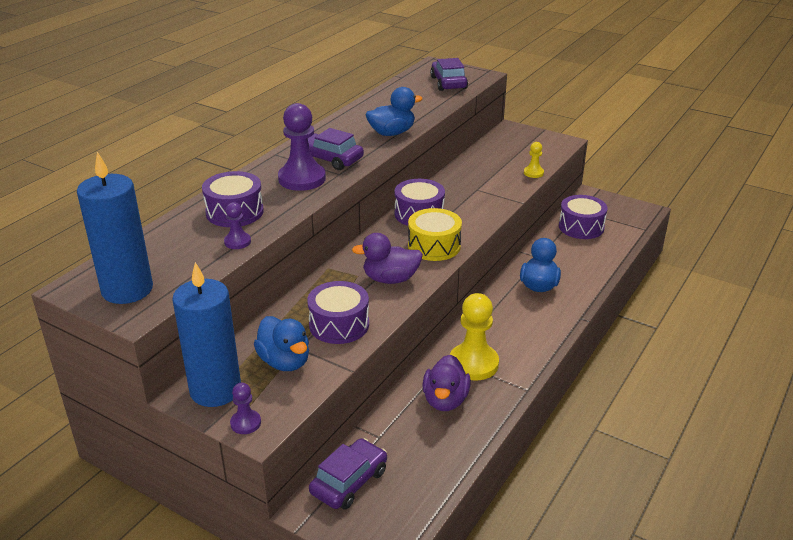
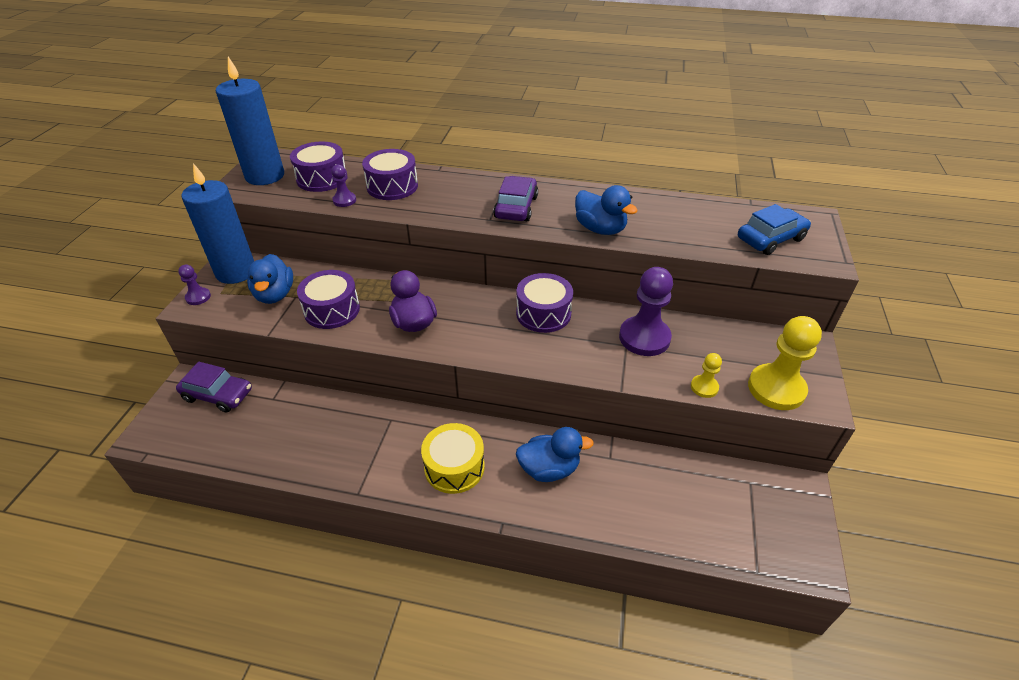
camera: 70 degrees right, 10 degrees up
blue duck [254,316,309,371] -> blue duck turned 45 degrees counterclockwise [247,254,293,304]
purple pawn [278,103,326,191] -> purple pawn moved to [619,267,673,356]
yellow drum [408,208,462,261] -> yellow drum moved to [421,423,485,494]
purple duck [422,355,471,411] -> none
purple car [430,58,468,91] -> blue car [738,204,811,255]
yellow pawn [450,293,499,381] -> yellow pawn moved to [748,316,822,410]
purple drum [559,195,608,239] -> purple drum moved to [290,141,348,192]

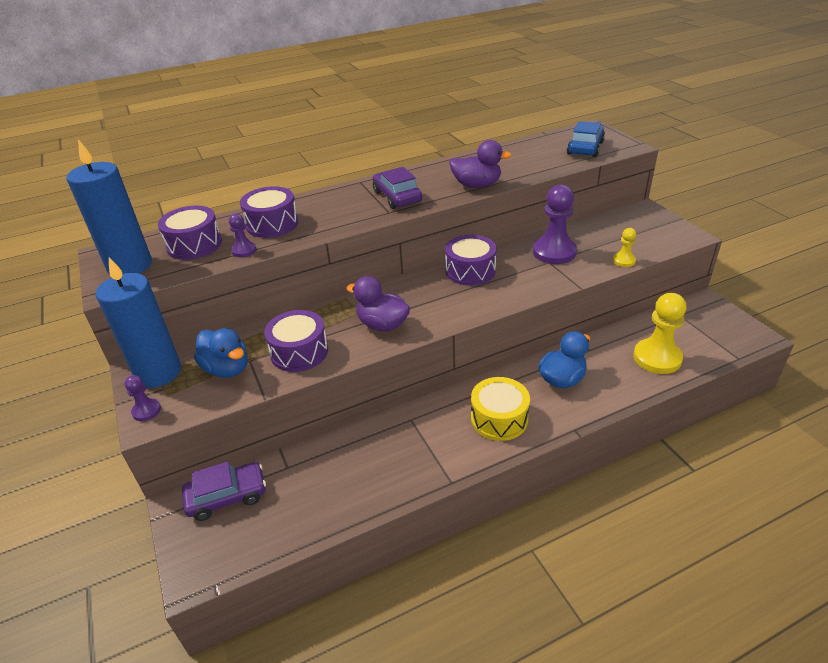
camera: 35 degrees left, 5 degrees down
blue duck [575,185,638,235] -> purple duck [449,140,512,188]
yellow pawn [748,316,822,410] -> yellow pawn moved to [633,293,687,374]

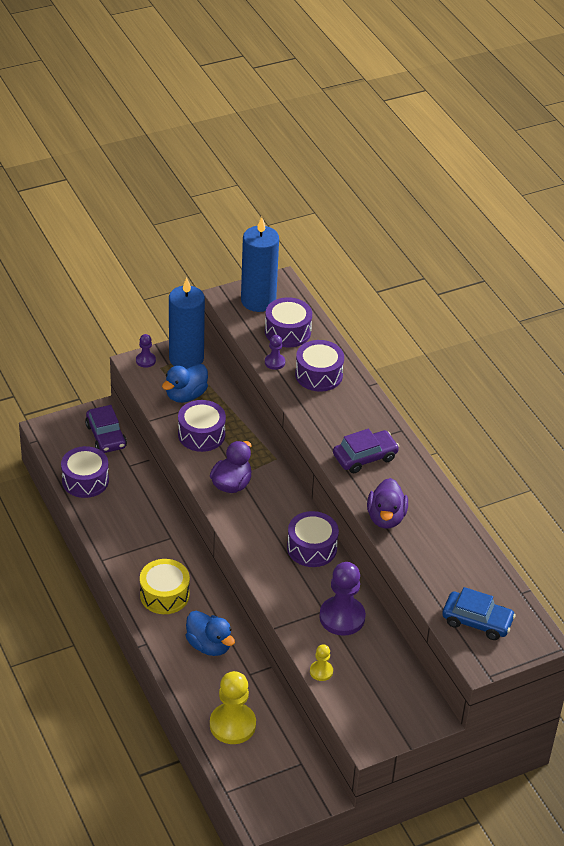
camera: 85 degrees right, 5 degrees up
none -> purple drum [61,446,109,498]

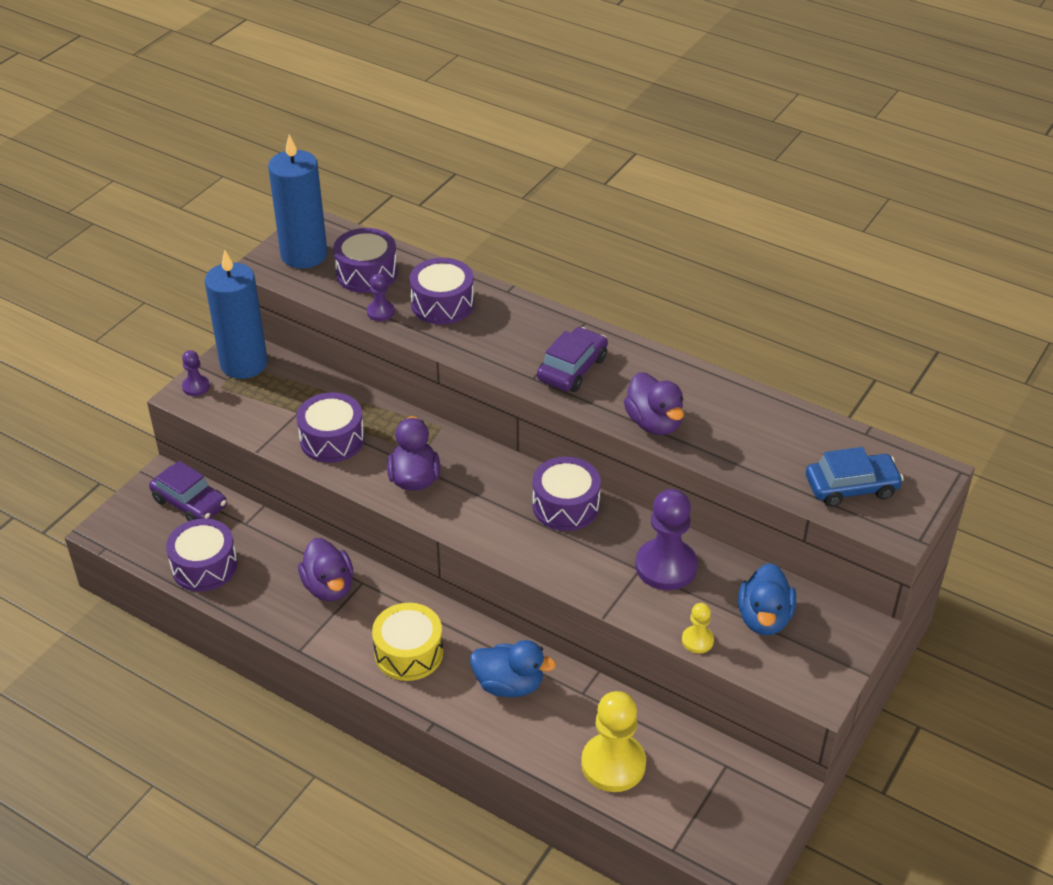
camera: 30 degrees left, 0 degrees up
blue duck [162,364,208,403] -> blue duck moved to [738,563,796,635]
none -> purple duck [298,538,354,601]

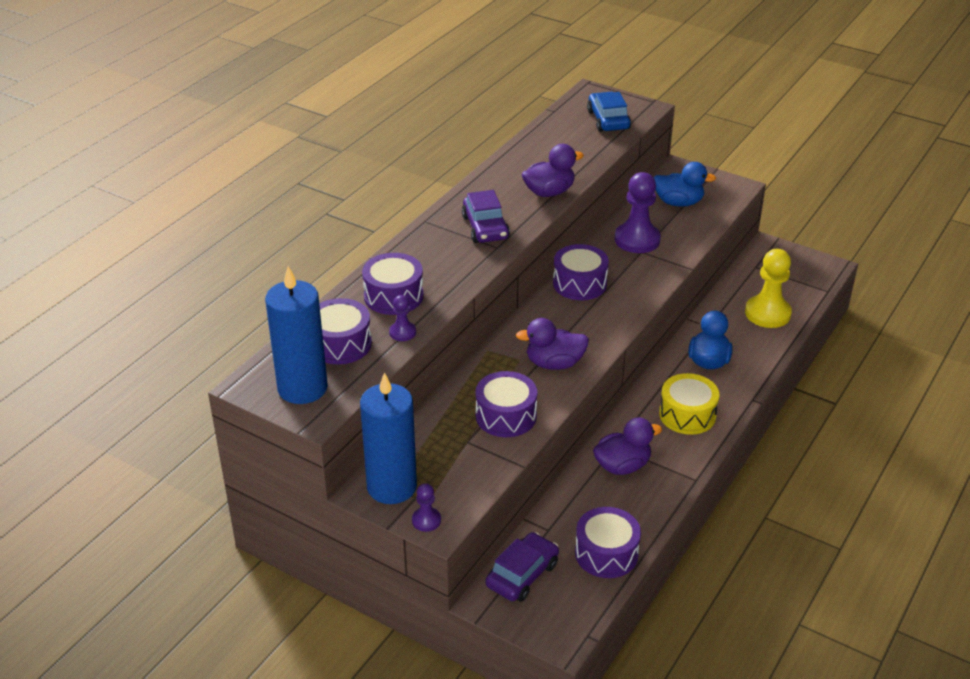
camera: 90 degrees left, 5 degrees down
purple car [537,327,608,392] -> purple car turned 135 degrees counterclockwise [462,190,510,243]
yellow pawn [682,603,714,653] -> none

